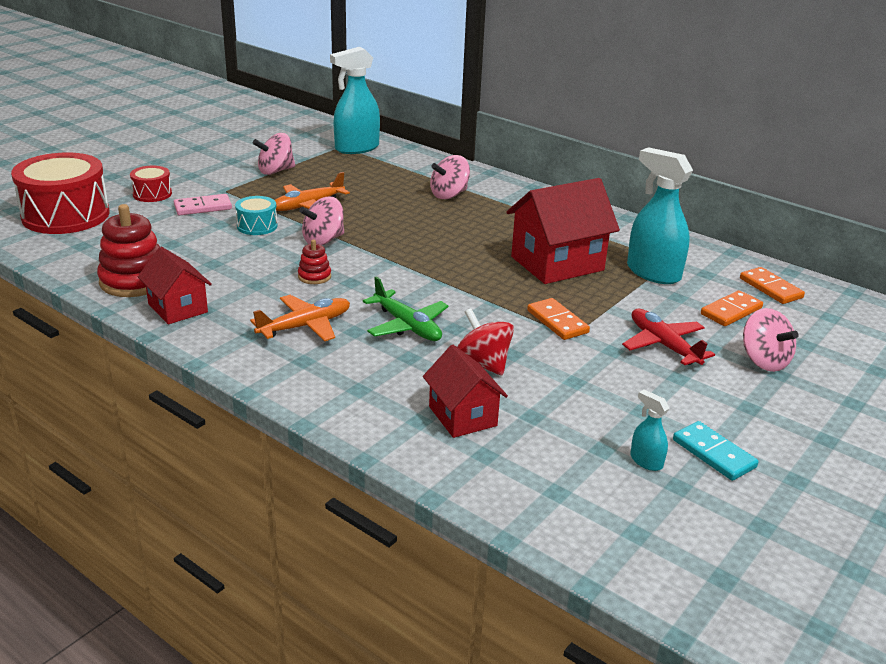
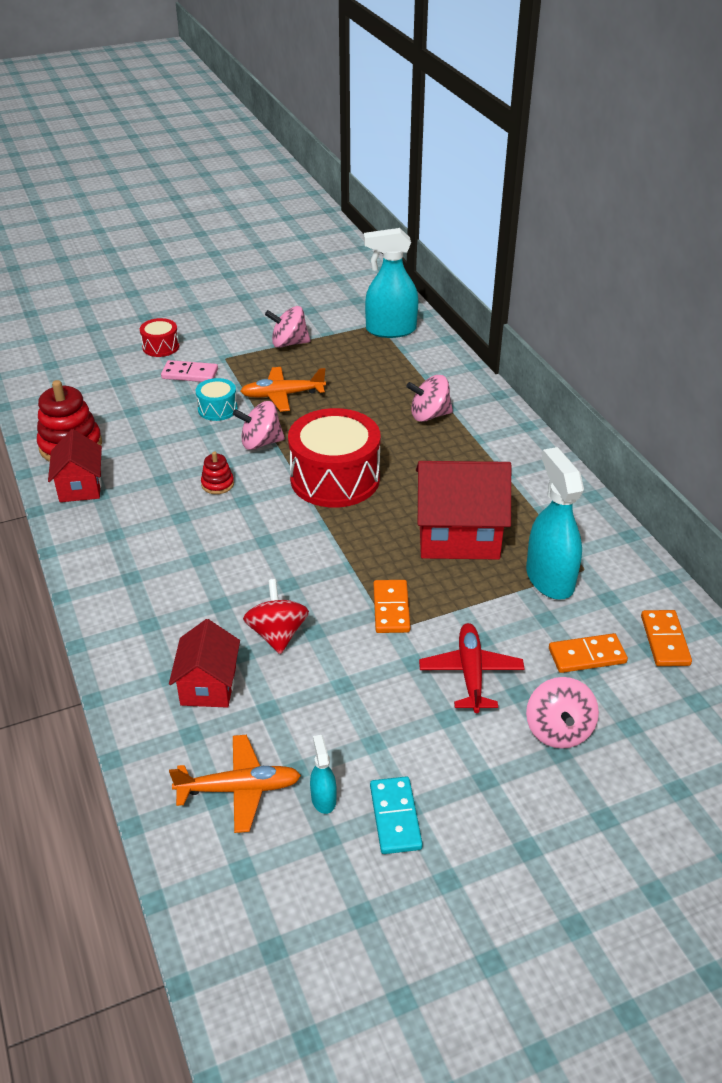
camera: 30 degrees right, 10 degrees up
red drum [11,153,110,234] -> red drum moved to [288,408,380,508]
orange plane [250,295,350,341] -> orange plane moved to [169,735,301,833]
green plane [363,276,449,341] -> none

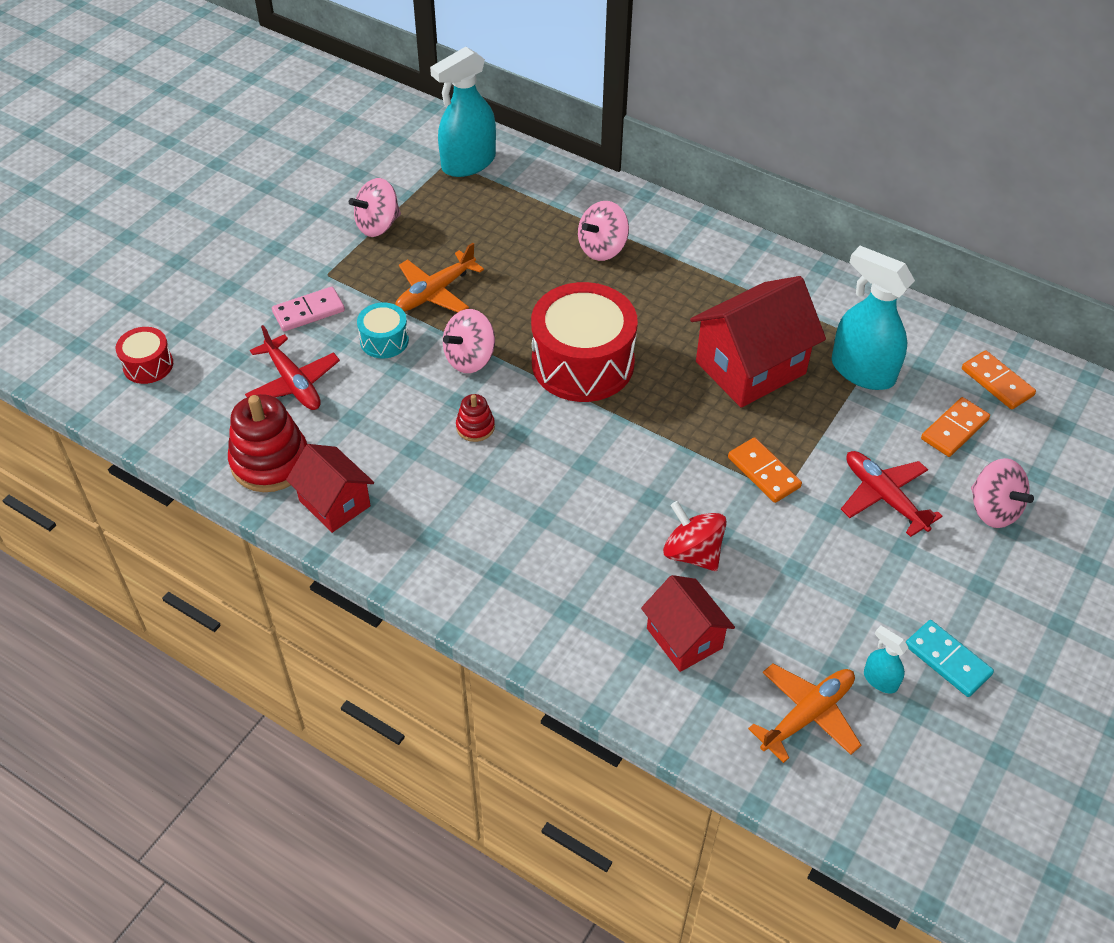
camera: 35 degrees left, 10 degrees up
red drum [140,318,179,357] -> red drum moved to [116,327,173,384]
none -> red plane [245,325,340,410]

